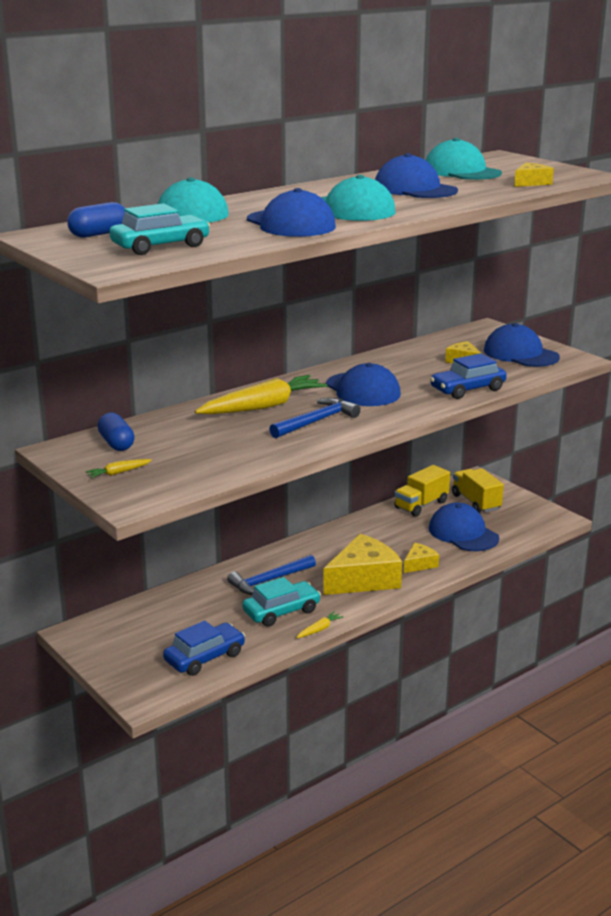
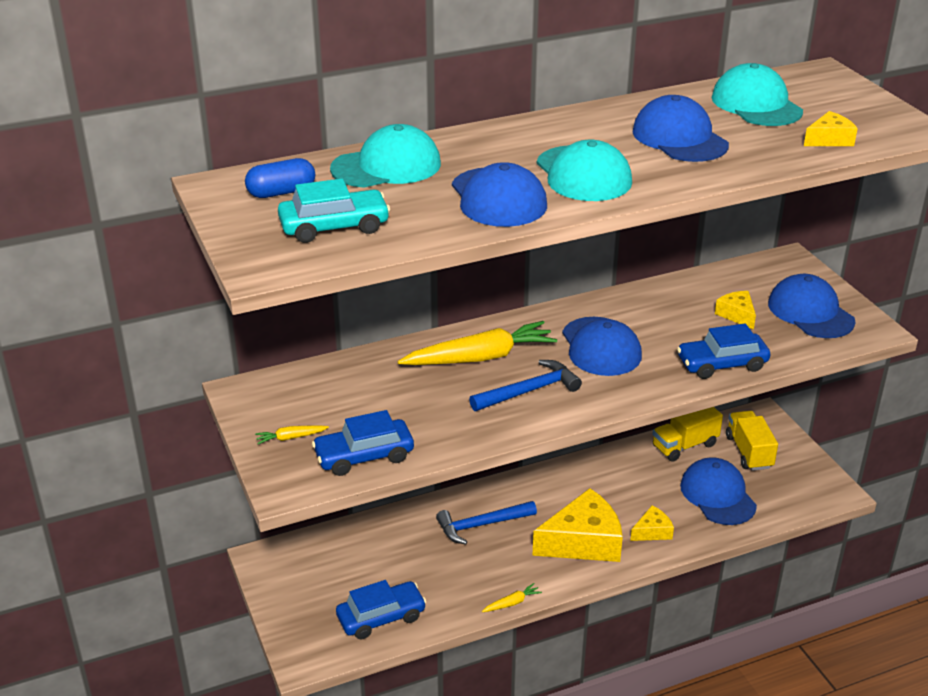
camera: 15 degrees right, 10 degrees up
blue capsule [97,412,135,451] -> none
turquoise car [242,577,321,627] -> none
none -> blue car [312,410,414,476]

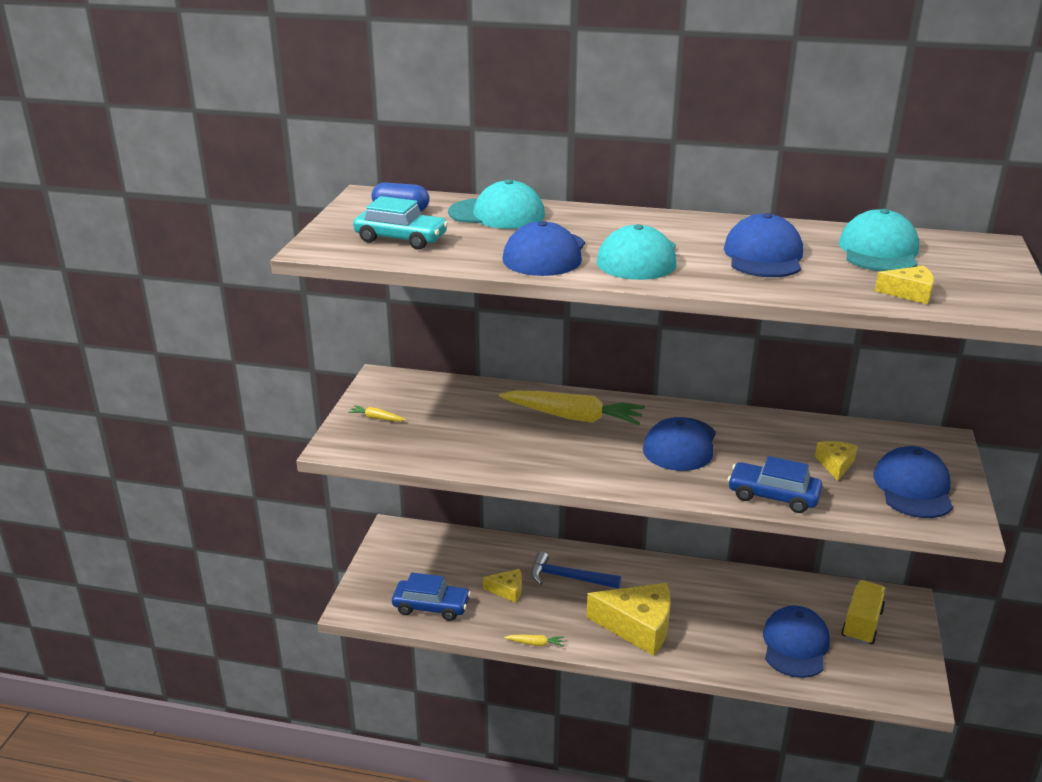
camera: 35 degrees right, 5 degrees down
blue car [312,410,414,476] -> none
blue hammer [469,360,582,411] -> none
yellow cheese [630,505,674,541] -> yellow cheese moved to [483,569,522,603]
yellow truck [652,407,723,462] -> none

